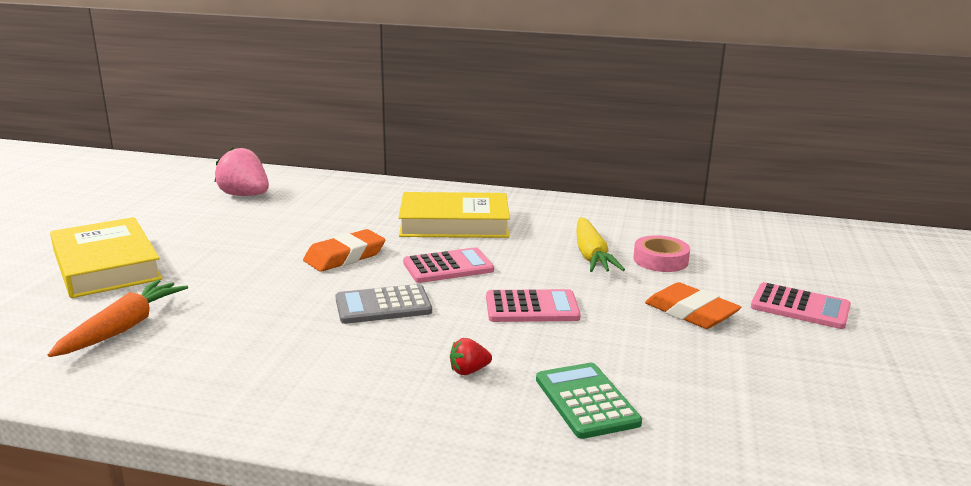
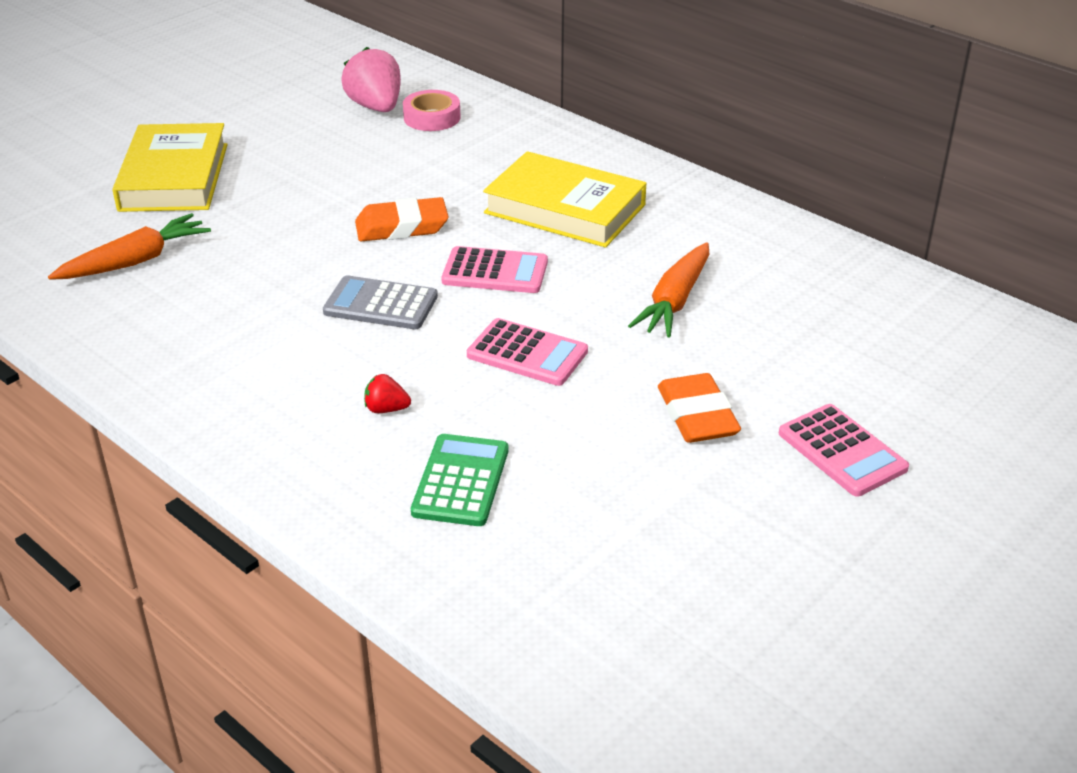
camera: 30 degrees right, 15 degrees up
yellow carrot [576,217,625,272] -> orange carrot [628,242,709,338]
pink tape [633,235,690,272] -> pink tape moved to [403,90,461,131]

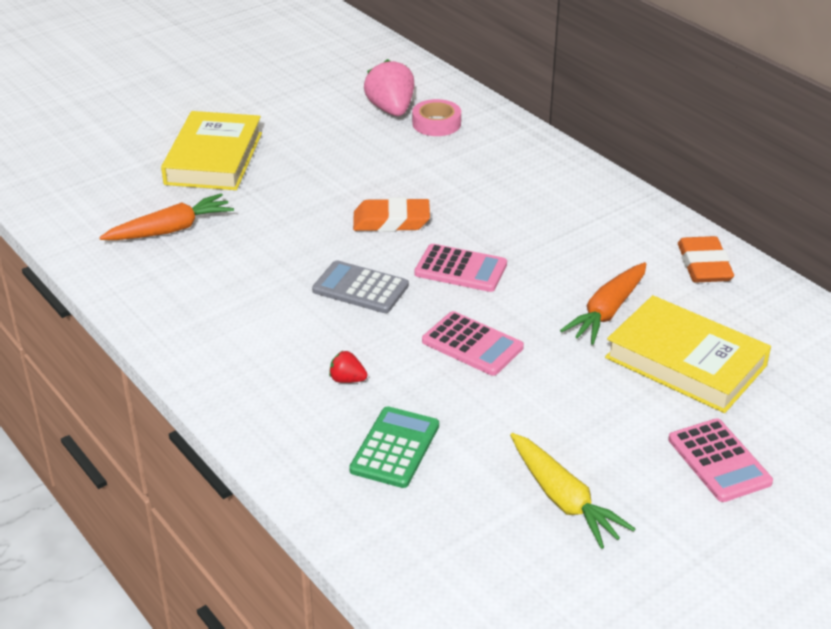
camera: 10 degrees right, 0 degrees up
yellow book [483,151,647,248] -> yellow book moved to [605,295,771,413]
orange eraser [658,373,741,443] -> orange eraser moved to [678,236,734,282]
none -> yellow carrot [510,433,636,549]

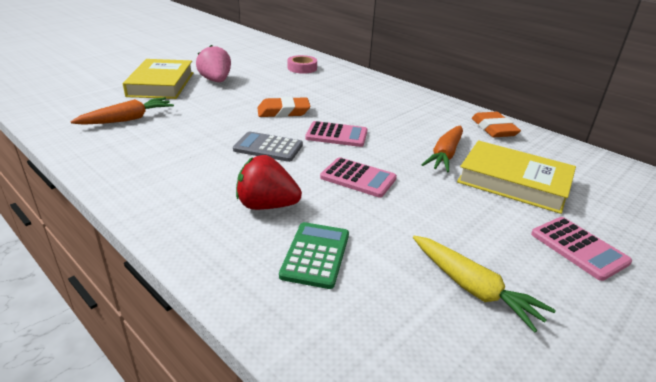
camera: 10 degrees left, 5 degrees down
red strawberry [329,351,368,383] -> red strawberry [236,155,302,210], size x2.06
pink strawberry [364,59,414,116] -> pink strawberry moved to [196,45,231,82]

